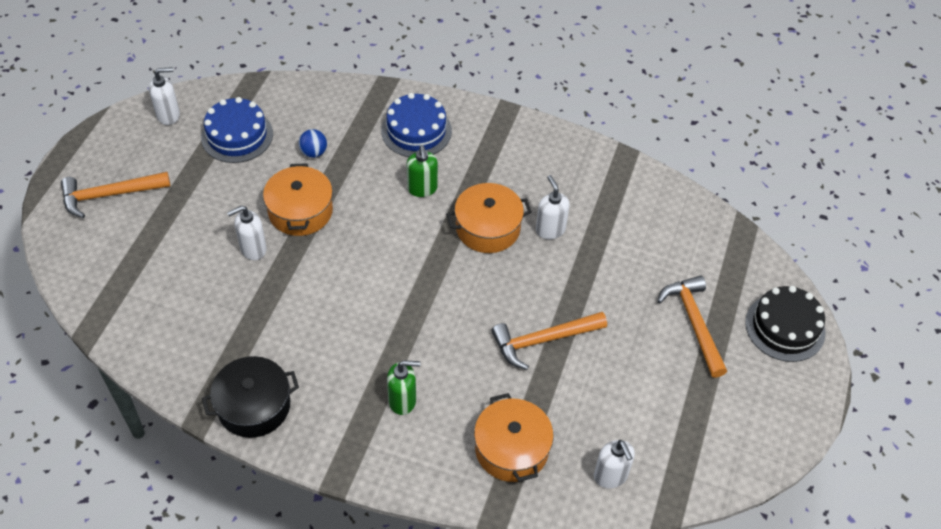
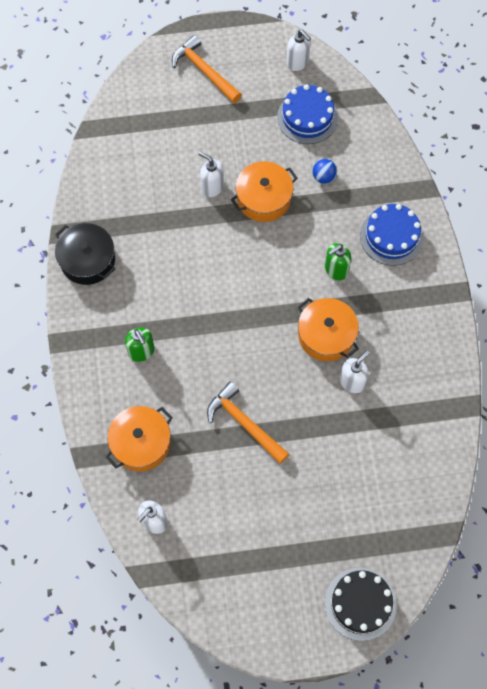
camera: 65 degrees right, 15 degrees up
orange hammer [657,276,727,378] -> none

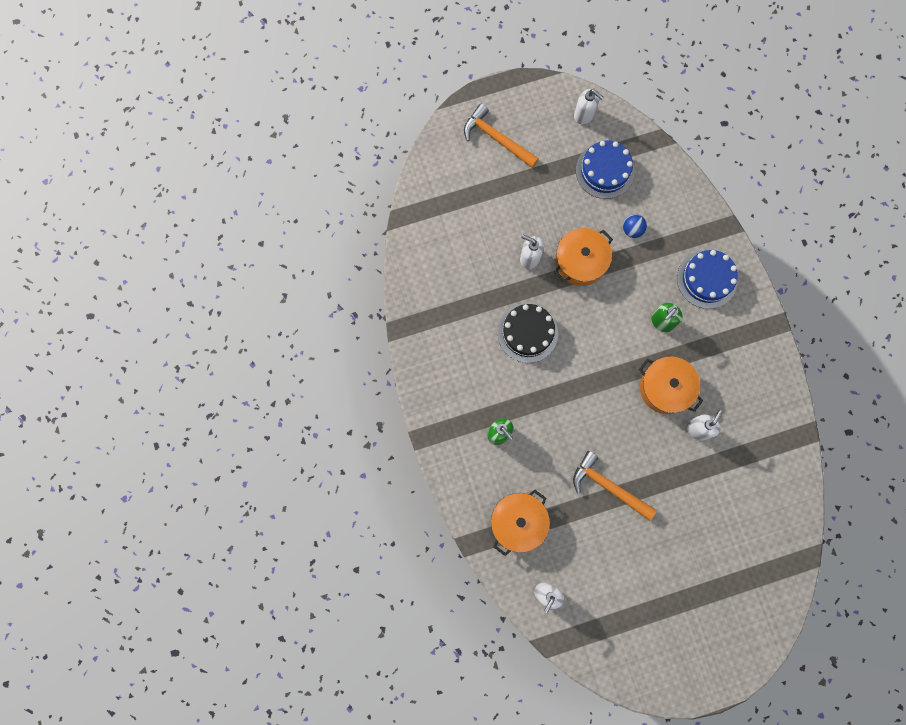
camera: 10 degrees left, 10 degrees up
black pot [55,223,115,285] -> none
black cake [325,568,397,641] -> black cake moved to [497,303,558,363]

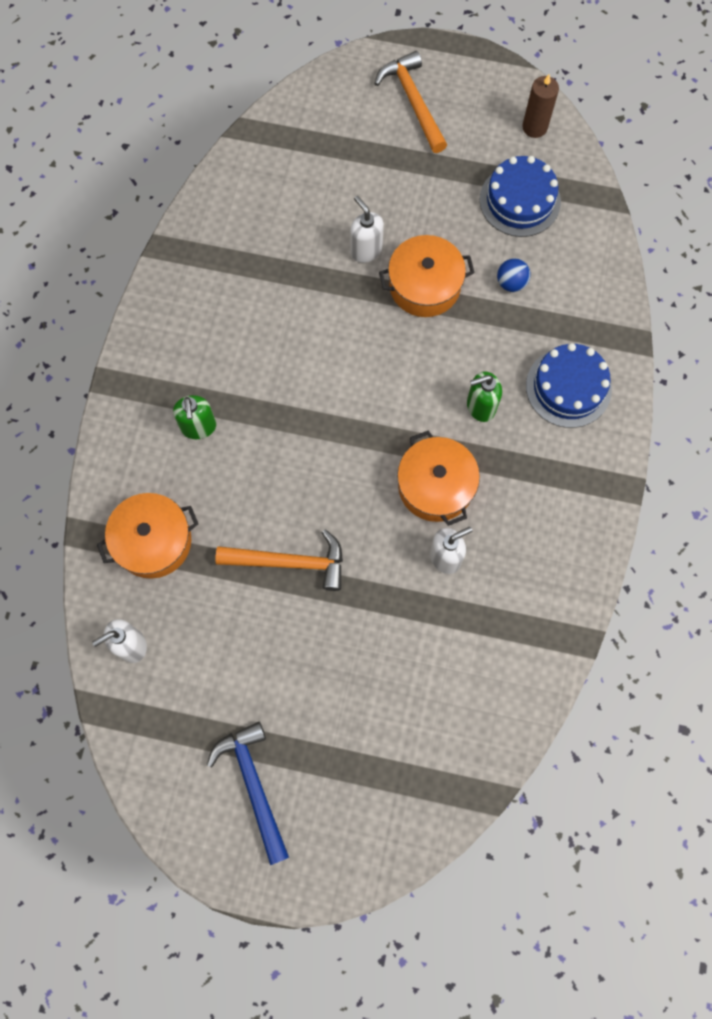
camera: 30 degrees right, 5 degrees down
black cake [497,303,558,363] -> none
orange hammer [573,451,657,521] -> orange hammer turned 120 degrees clockwise [215,529,343,591]
white soap dispenser [574,89,604,124] -> brown candle [522,74,559,138]
none -> blue hammer [207,722,289,865]

